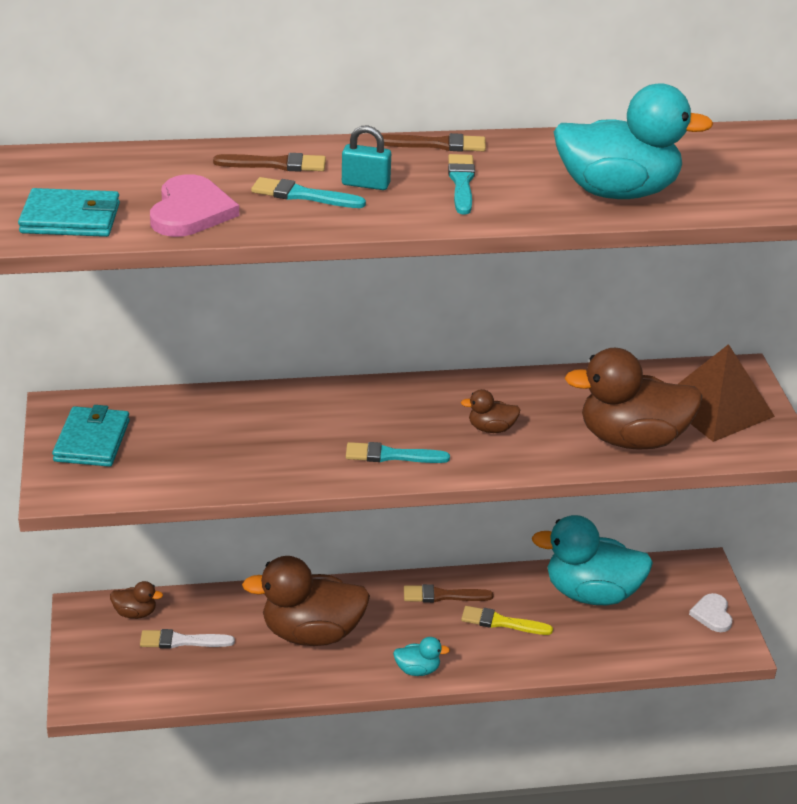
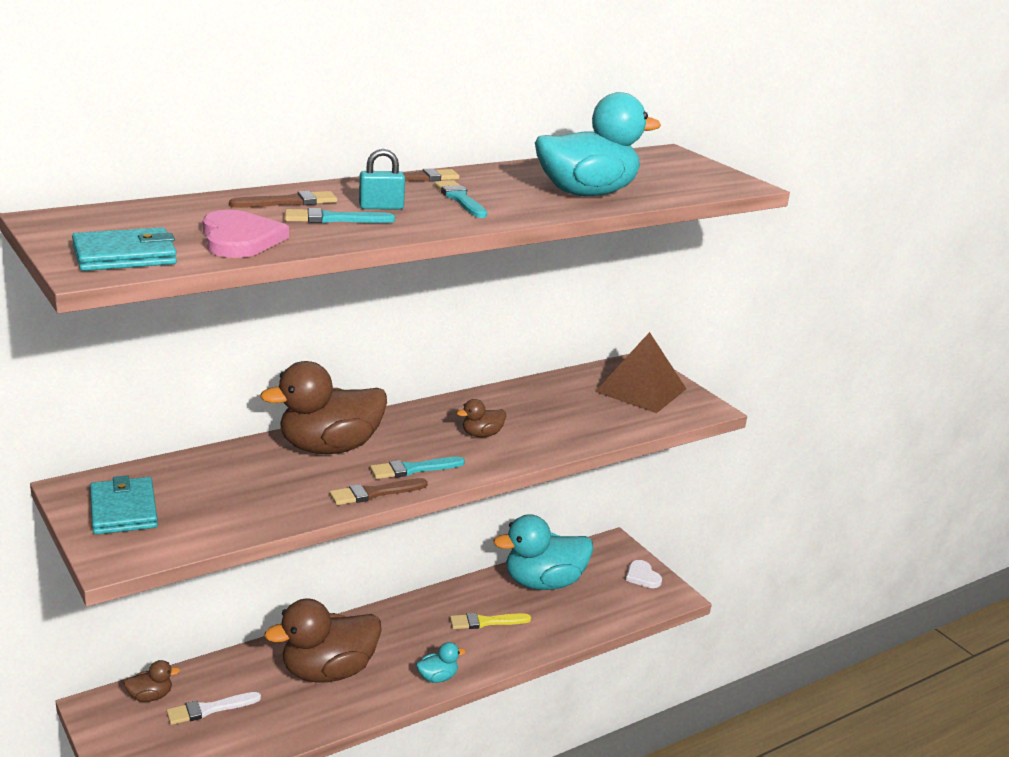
camera: 25 degrees left, 10 degrees down
brown brush [404,584,494,603] -> brown brush moved to [330,478,428,505]
brown duck [565,348,702,450] -> brown duck moved to [260,361,387,454]

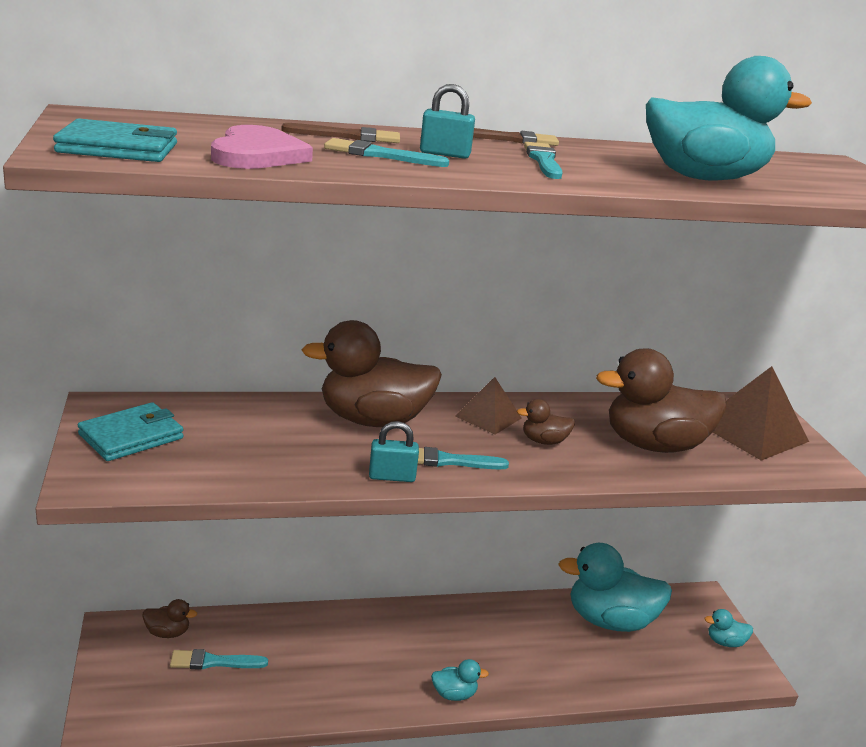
camera: 20 degrees right, 0 degrees up
turquoise wallet [90,475,158,535] -> turquoise wallet turned 45 degrees clockwise [78,402,184,461]
white brush [166,692,261,725] -> turquoise brush [170,649,268,670]
brown duck [264,598,382,682] -> brown duck moved to [596,348,727,453]
brown brush [330,478,428,505] -> turquoise padlock [369,421,419,482]
yellow brush [450,613,531,629] -> none
white heart [626,560,662,588] -> turquoise duck [704,609,753,647]
none -> brown pyramid [455,377,522,435]

